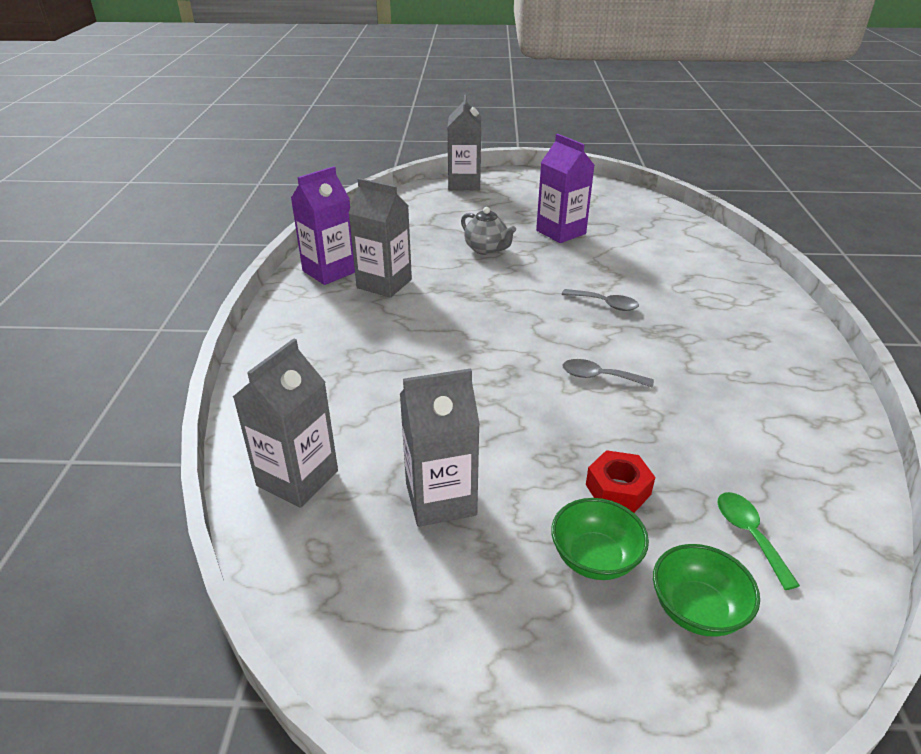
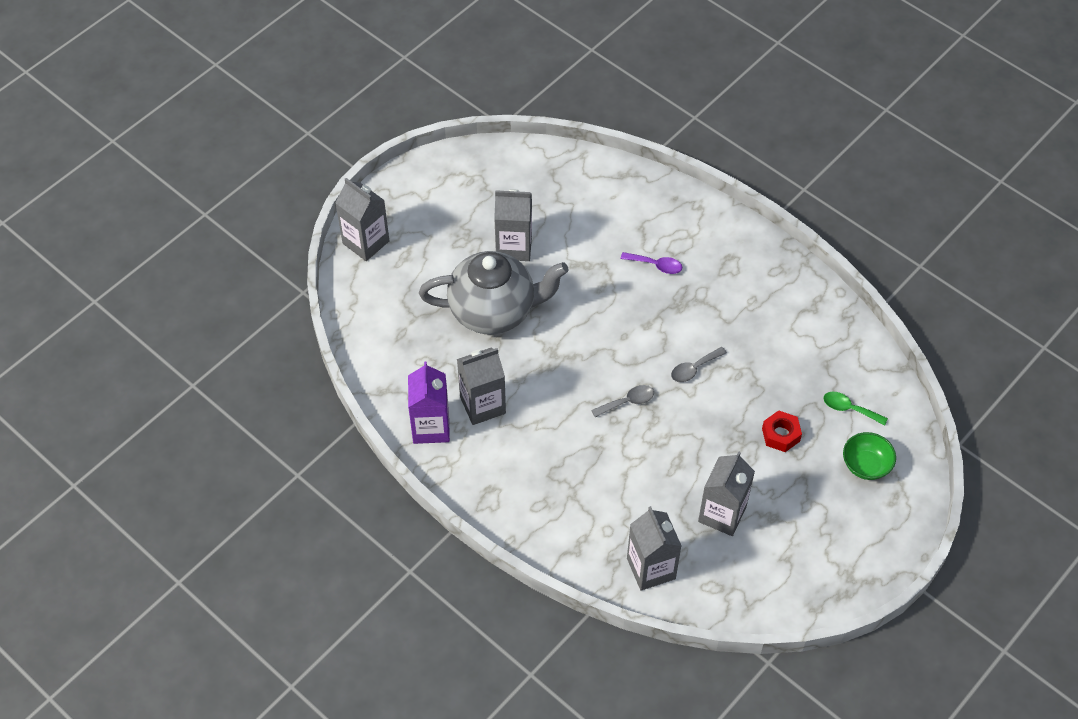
camera: 50 degrees left, 20 degrees up
grey teapot [461,207,516,255] -> grey teapot [419,251,569,335], size x2.14
purple carton [536,134,595,243] -> grey carton [494,189,532,261]
green bowl [551,498,649,580] -> none
grey spoon [562,289,639,311] -> grey spoon moved to [591,385,654,417]
none -> purple spoon [620,252,682,274]

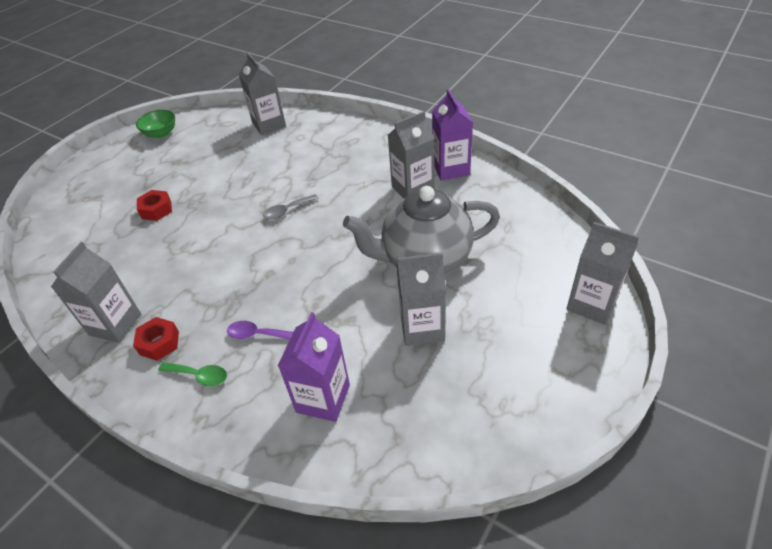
camera: 175 degrees right, 10 degrees down
grey spoon [671,347,727,382] -> none
grey carton [698,451,755,536] -> grey carton moved to [51,242,141,343]
green spoon [823,392,888,426] -> green spoon moved to [158,362,227,386]
green bowl [843,432,896,480] -> green bowl moved to [136,110,175,138]
none -> red nut [133,317,179,361]
none -> purple carton [278,312,350,422]

